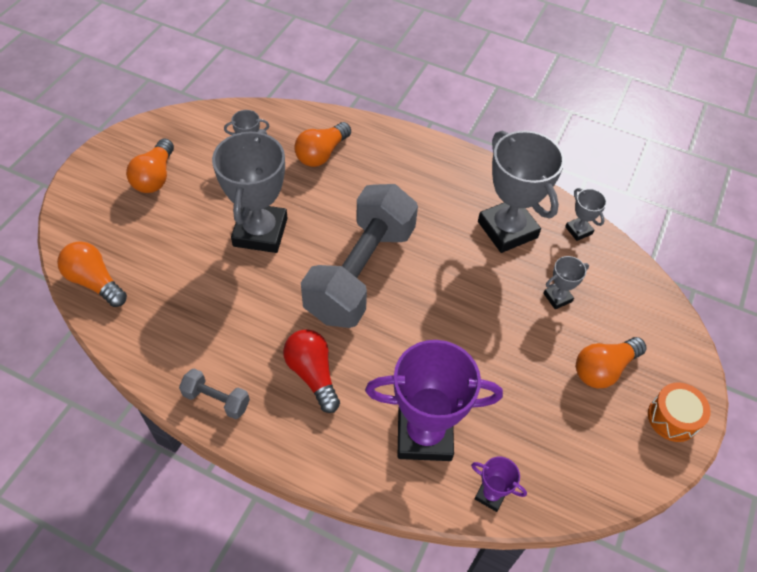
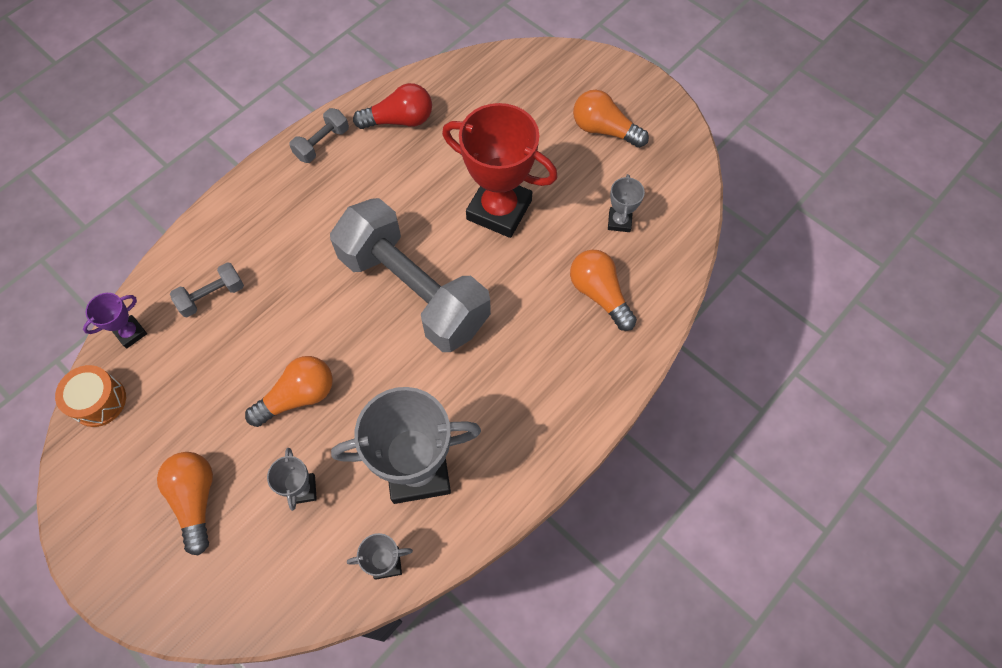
camera: 110 degrees right, 10 degrees up
orange light bulb [57,241,127,307] -> orange light bulb moved to [245,356,333,427]
grey trophy [212,129,288,253] -> red trophy [442,103,558,238]
red light bulb [283,329,340,413] -> red light bulb moved to [353,83,432,129]
purple trophy [365,340,503,461] -> grey dumbbell [170,262,244,317]
orange drum [648,382,711,442] -> orange drum moved to [55,365,126,427]

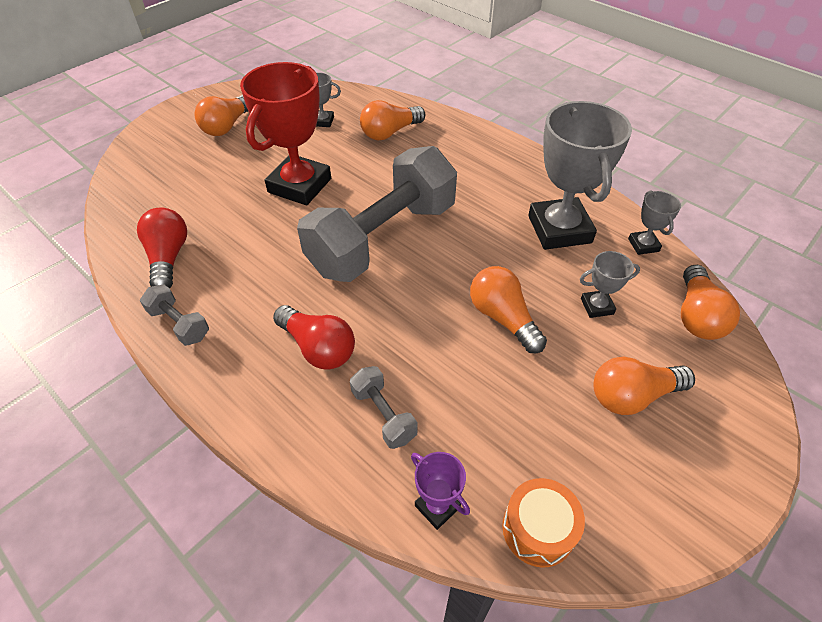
camera: 90 degrees left, 15 degrees down
none -> red light bulb [273,305,355,370]
none -> orange light bulb [681,265,740,340]

